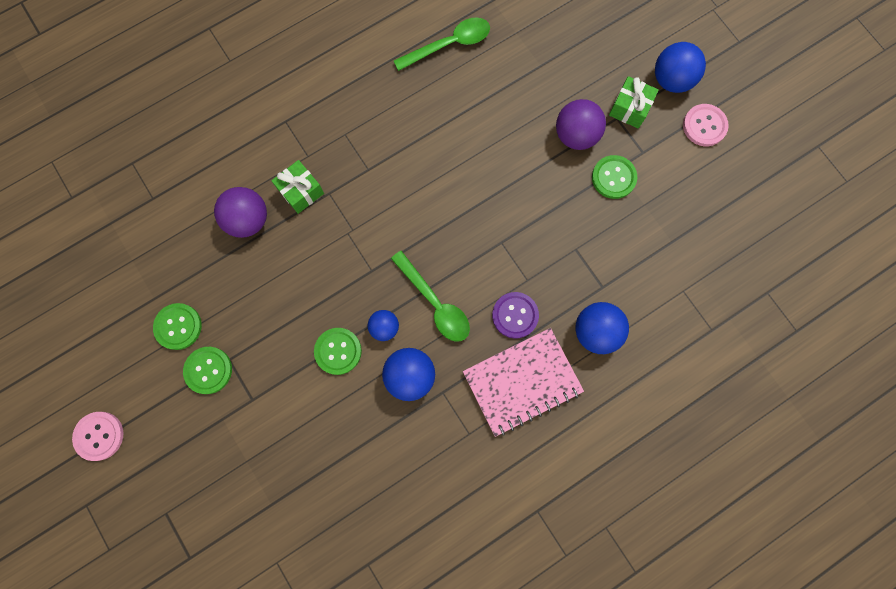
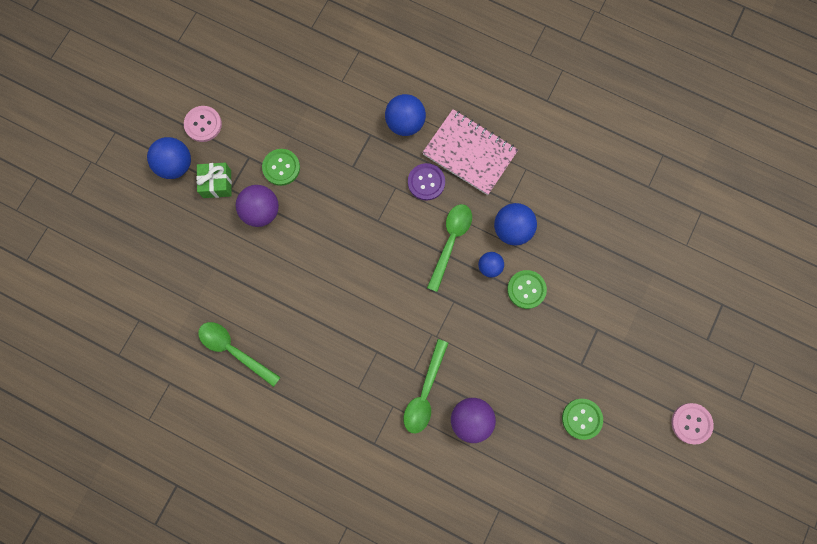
camera: 120 degrees left, 0 degrees up
green button [183,347,232,394] -> none
green gift [271,160,324,214] -> green spoon [404,339,448,434]

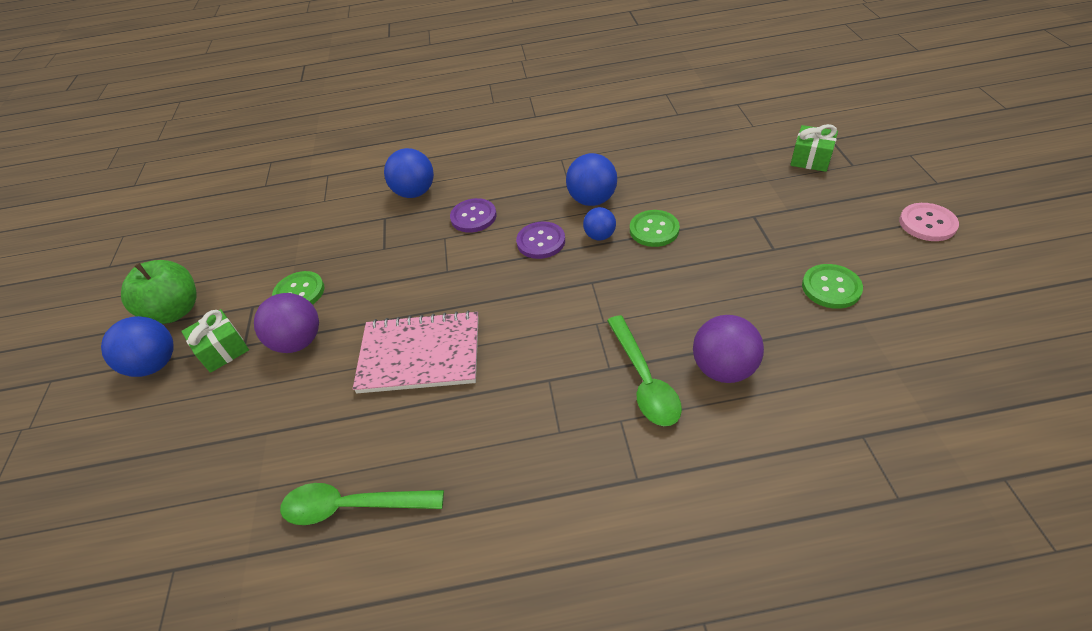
camera: 30 degrees left, 30 degrees down
pink button [184,106,222,142] -> green apple [121,260,197,324]
pink notebook [422,109,518,195] -> pink notebook moved to [353,310,479,393]
green spoon [427,204,472,292] -> purple button [516,221,565,259]
none -> green gift [790,124,838,172]

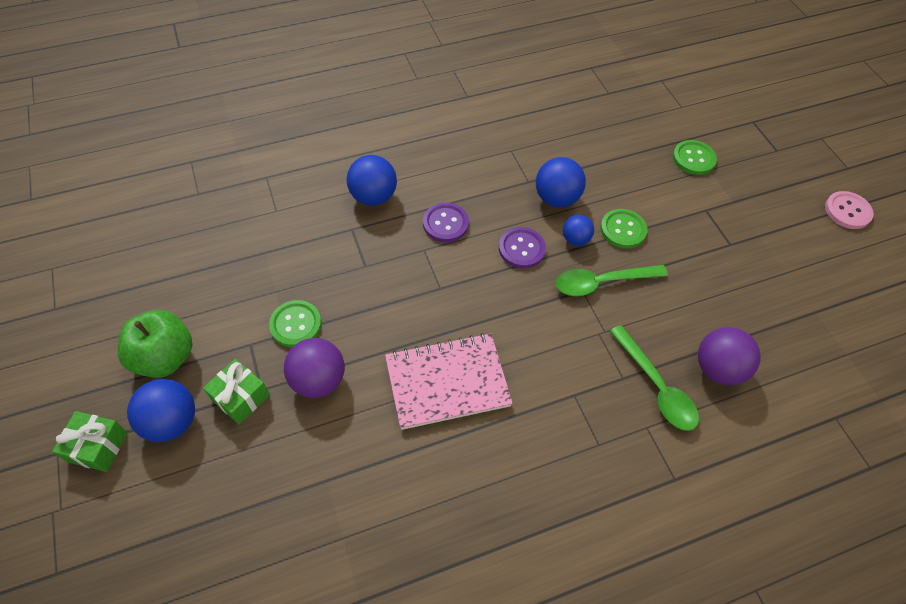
camera: 20 degrees left, 10 degrees up
green spoon [280,483,444,525] -> green spoon moved to [556,265,668,296]
green gift [790,124,838,172] -> green gift moved to [52,411,128,472]
green button [802,264,863,309] -> green button moved to [673,140,717,175]

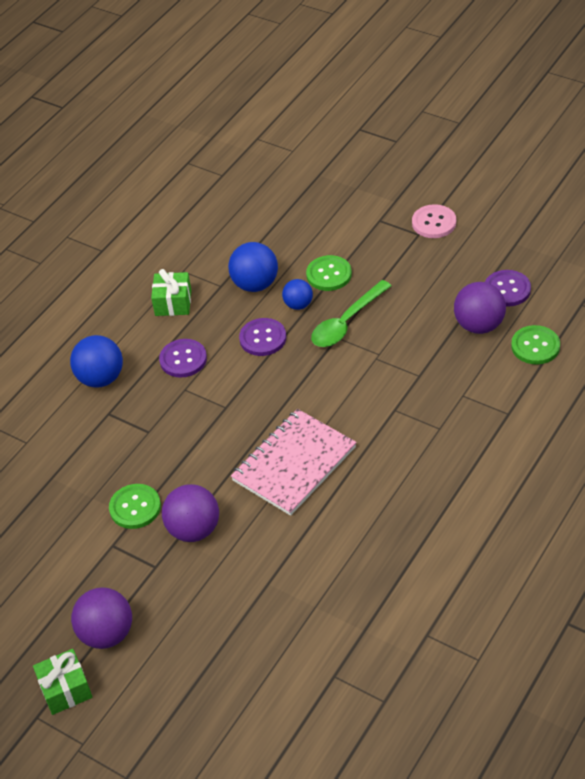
camera: 30 degrees left, 10 degrees down
green apple [118,310,192,378] -> none
blue ball [127,379,195,442] -> purple ball [71,587,132,649]
green gift [203,359,270,424] -> green gift moved to [151,269,191,316]
green spoon [610,325,699,431] -> none
green button [673,140,717,175] -> green button moved to [511,325,560,365]
pink button [825,191,874,229] -> pink button moved to [412,204,456,238]
none -> purple button [485,270,531,307]

